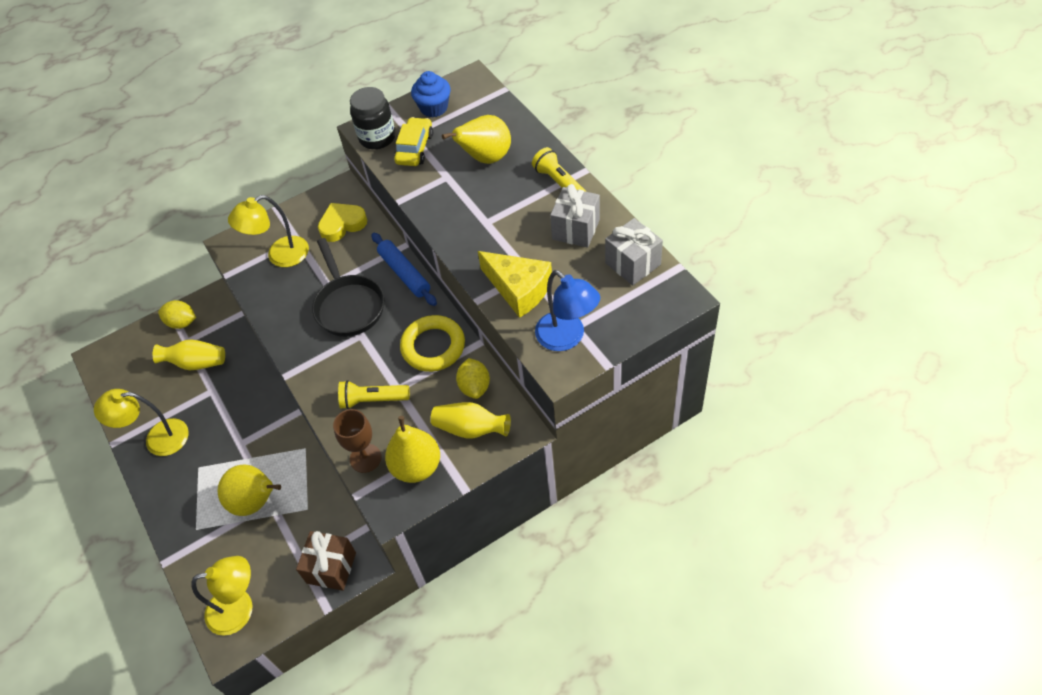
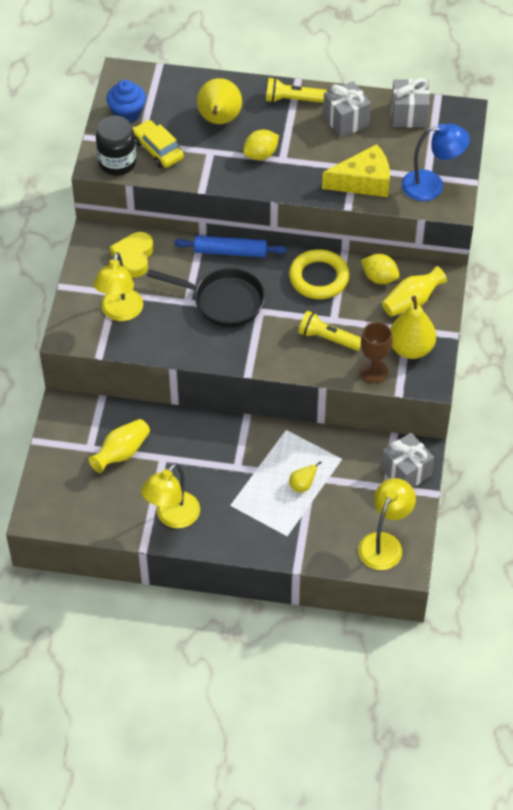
camera: 55 degrees left, 0 degrees up
yellow lemon [158,300,196,329] -> yellow lemon moved to [243,130,279,160]
yellow pear [218,465,281,516] -> yellow pear [289,461,322,492], size x0.48
brown gift [296,531,356,591] -> grey gift [381,433,434,488]
yellow flashlight [338,380,410,409] -> yellow flashlight turned 75 degrees clockwise [298,310,361,351]

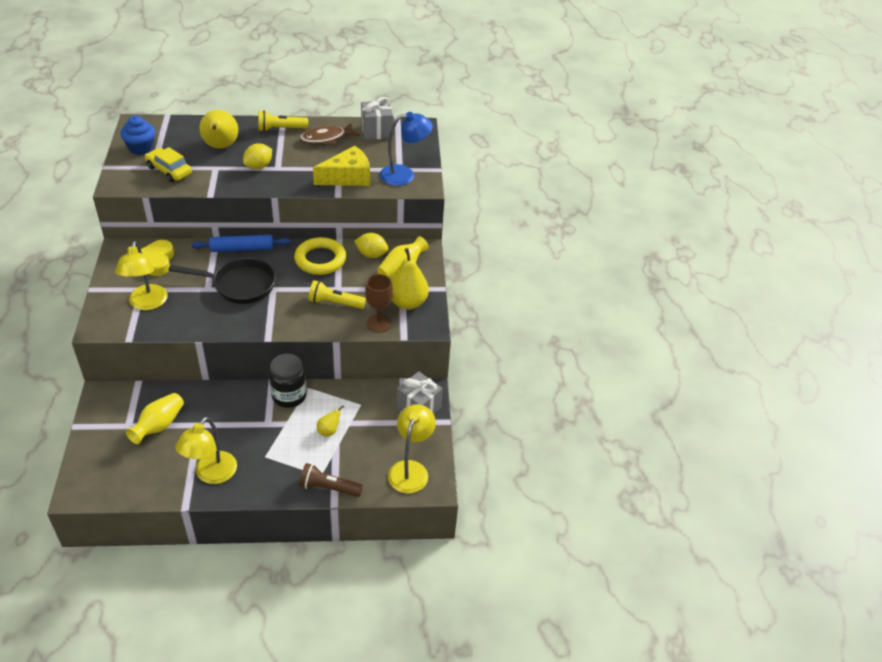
camera: 15 degrees left, 10 degrees down
black jar [96,116,137,176] -> black jar moved to [269,353,307,408]
grey gift [323,81,371,138] -> brown fish [300,123,360,146]
none -> brown flashlight [299,463,363,497]

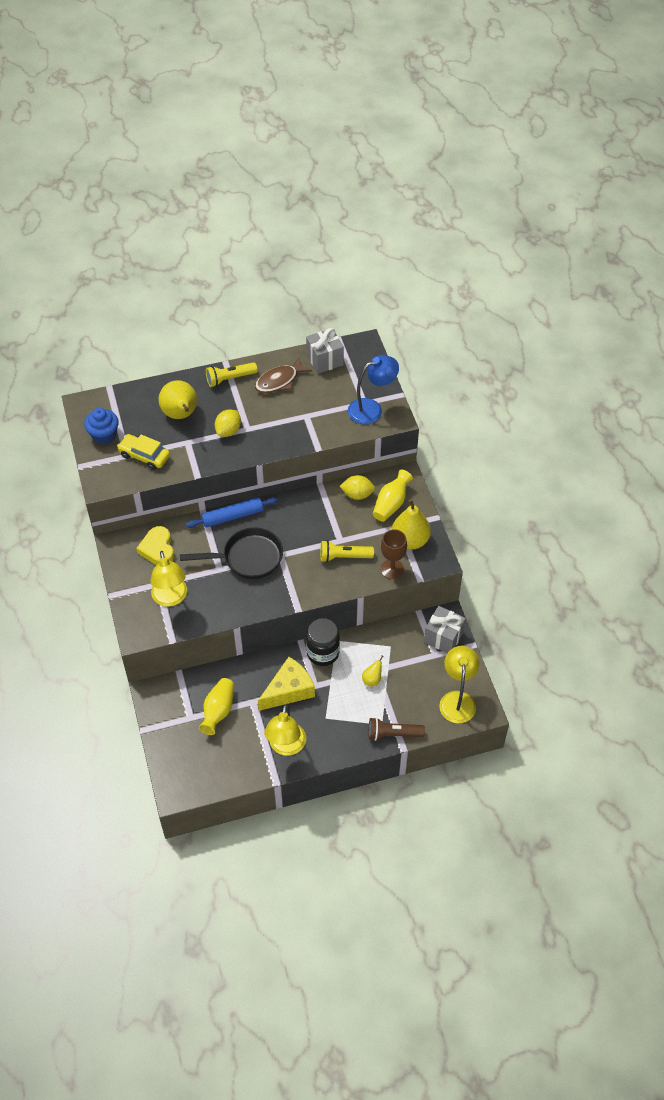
camera: 10 degrees left, 10 degrees up
yellow ring [294,237,346,275] -> none
yellow cheese [313,146,370,186] -> yellow cheese moved to [258,657,315,711]

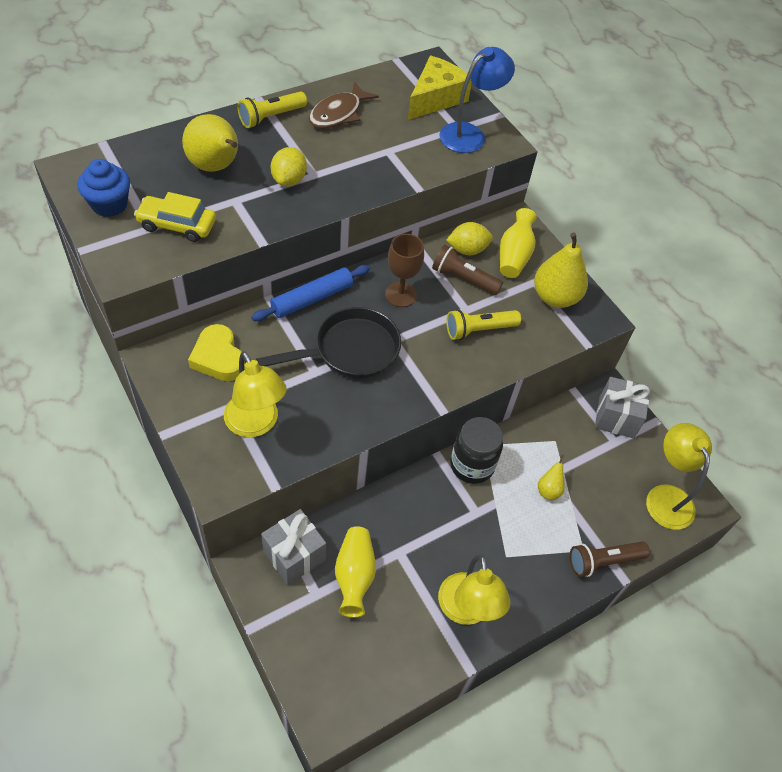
camera: 20 degrees left, 0 degrees up
yellow cheese [258,657,315,711] -> yellow cheese moved to [408,56,472,120]
grey gift [306,328,344,374] -> grey gift moved to [261,509,326,585]
brown goblet [381,529,407,579] -> brown goblet moved to [385,234,424,307]
none -> brown flashlight [432,245,503,295]

